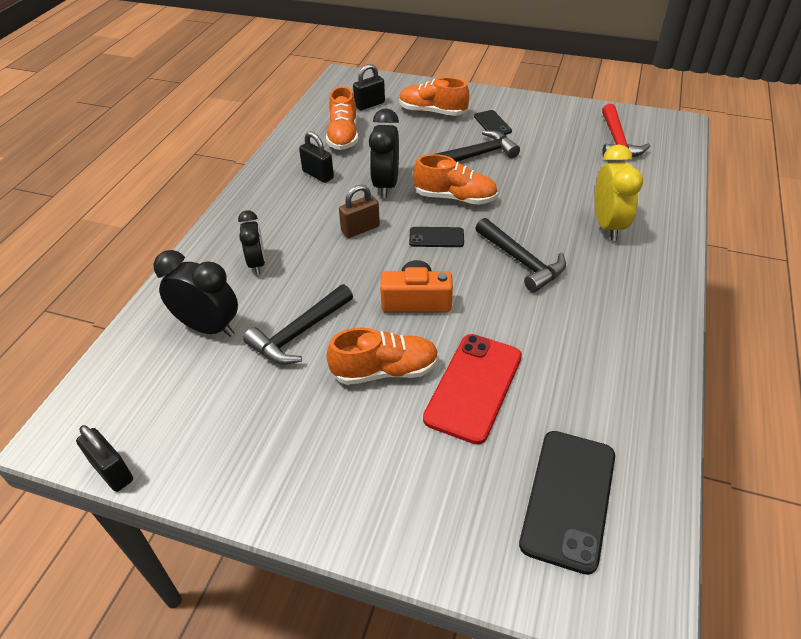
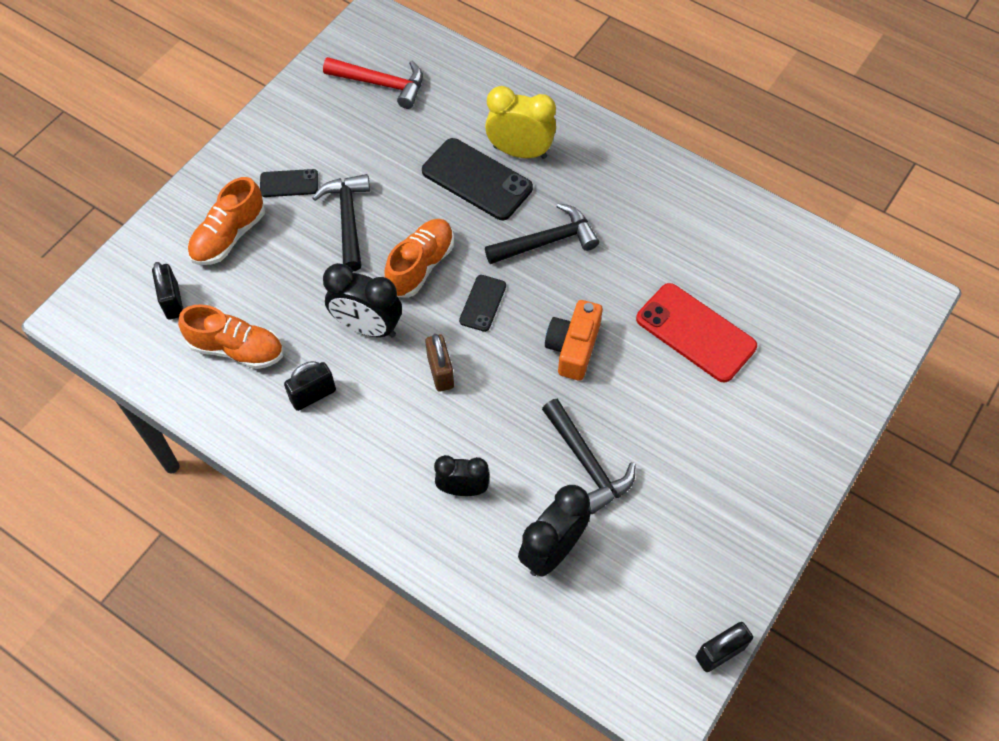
camera: 75 degrees left, 15 degrees up
orange shoe [326,327,439,385] -> none
black phone [519,431,615,575] -> black phone moved to [422,138,533,220]

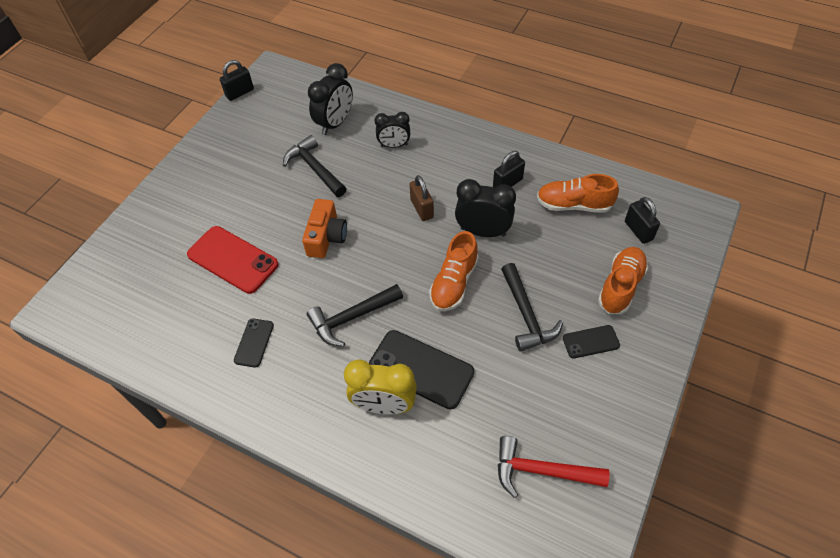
camera: 175 degrees right, 5 degrees down
black phone [459,275,506,332] -> black phone moved to [234,318,274,368]

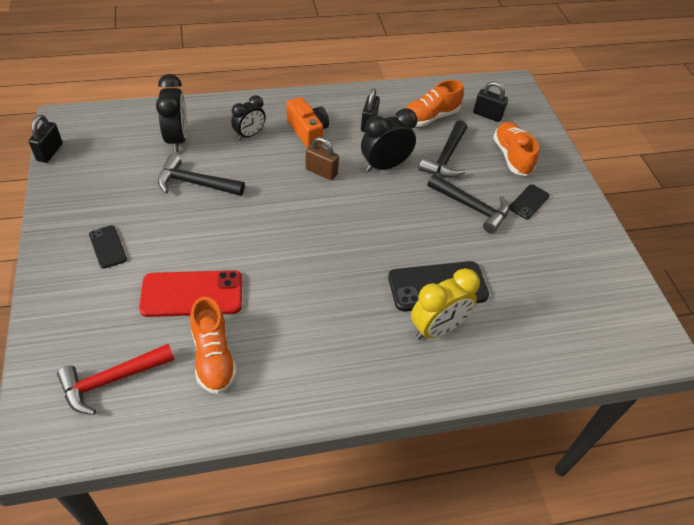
camera: 45 degrees left, 5 degrees down
black phone [234,318,274,368] -> black phone moved to [89,225,127,269]
orange camera [302,199,347,258] -> orange camera moved to [286,97,329,148]
black hammer [307,284,403,347] -> black hammer moved to [419,120,467,178]
orange shoe [429,231,479,311] -> orange shoe moved to [190,297,237,394]
red hammer [498,436,609,498] -> red hammer moved to [57,344,174,415]

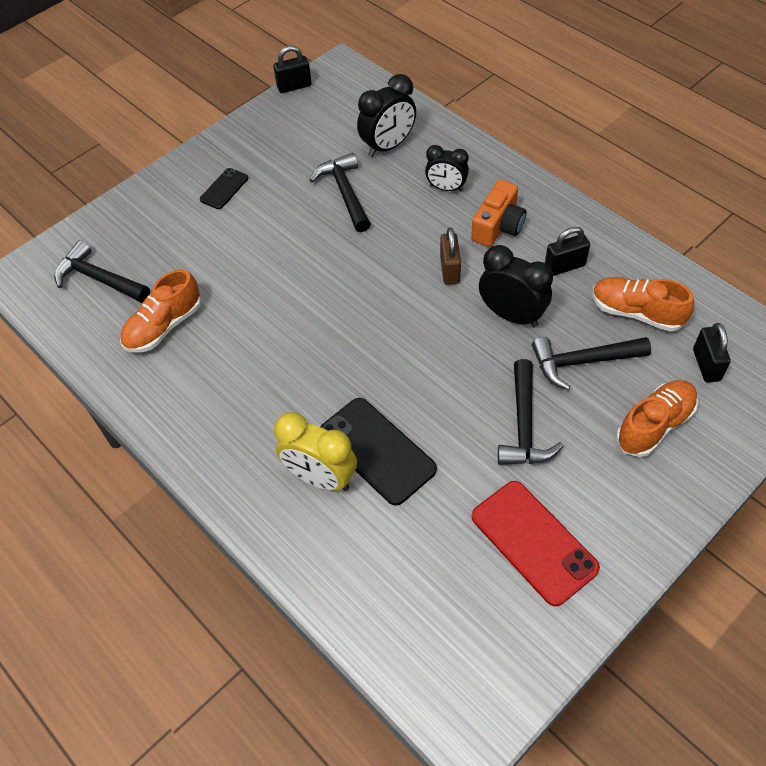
camera: 65 degrees right, 5 degrees up
red hammer [57,344,174,415] -> black hammer [54,240,150,303]
red phone [139,270,242,317] -> red phone moved to [472,481,600,606]
black phone [509,184,550,219] -> none

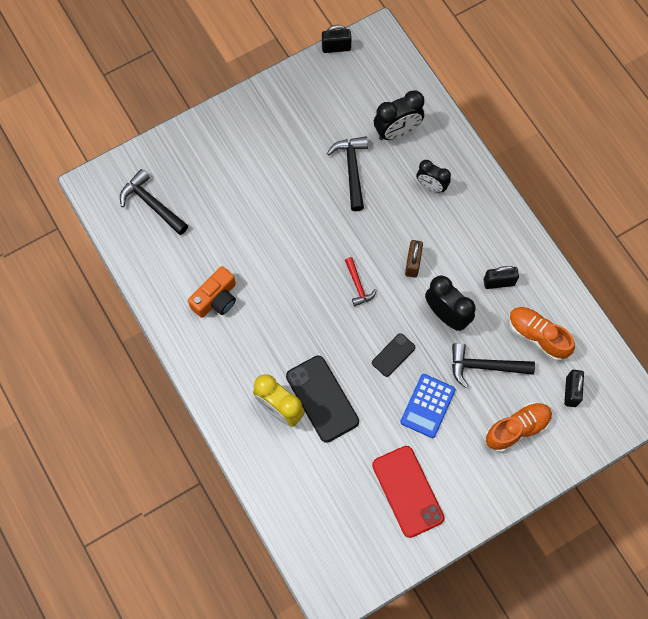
camera: 10 degrees right, 15 degrees up
orange shoe [120,269,201,353] -> none
black phone [200,168,248,209] -> black phone moved to [372,333,415,377]
orange camera [471,180,526,247] -> orange camera moved to [188,266,236,318]
black hammer [498,359,563,465] -> blue calculator [400,374,456,438]
none -> red hammer [345,257,377,306]

